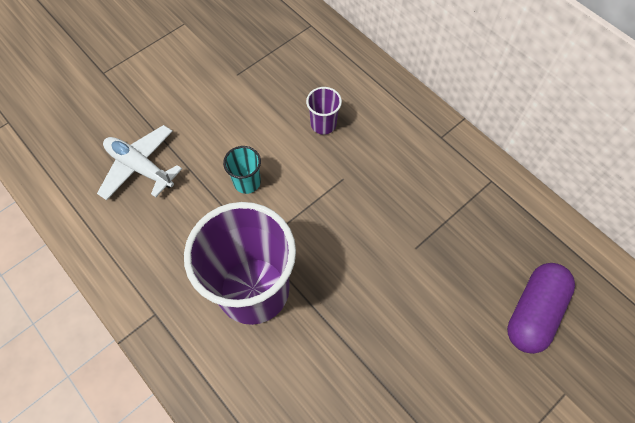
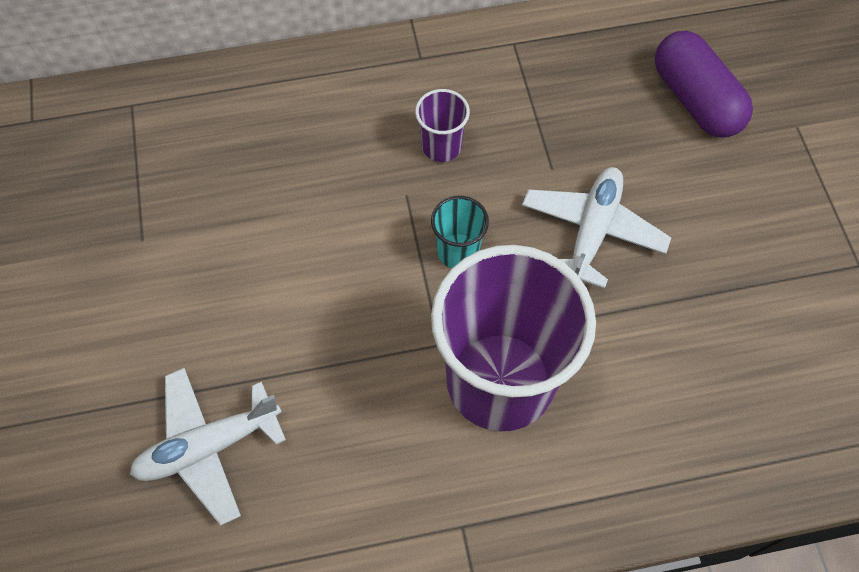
camera: 60 degrees left, 0 degrees up
turquoise cup [223,146,261,194] -> turquoise cup moved to [431,196,489,268]
purple cup [306,87,342,135] -> purple cup moved to [415,89,470,162]
none -> white plane [522,167,671,289]

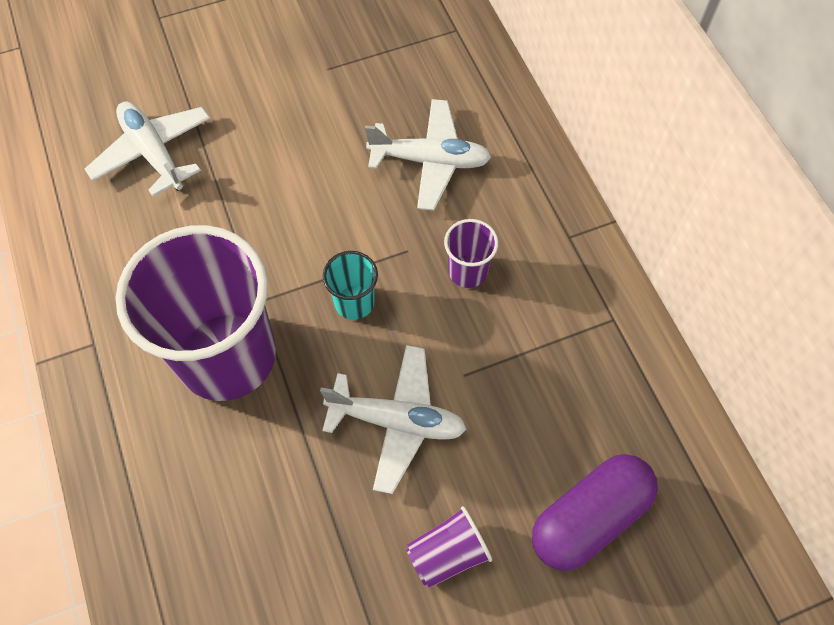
camera: 80 degrees right, 0 degrees up
none -> white plane [365,99,491,211]
none -> purple cup [406,506,492,588]

